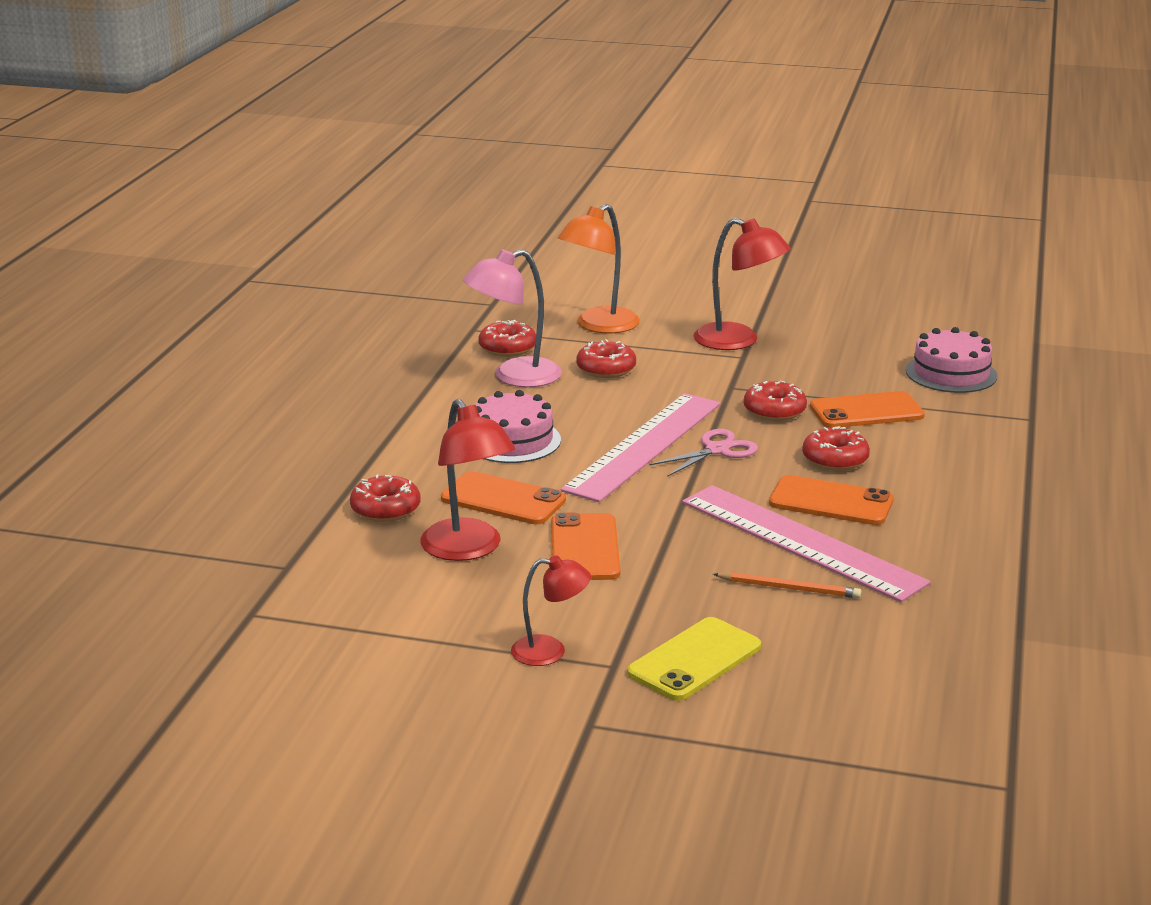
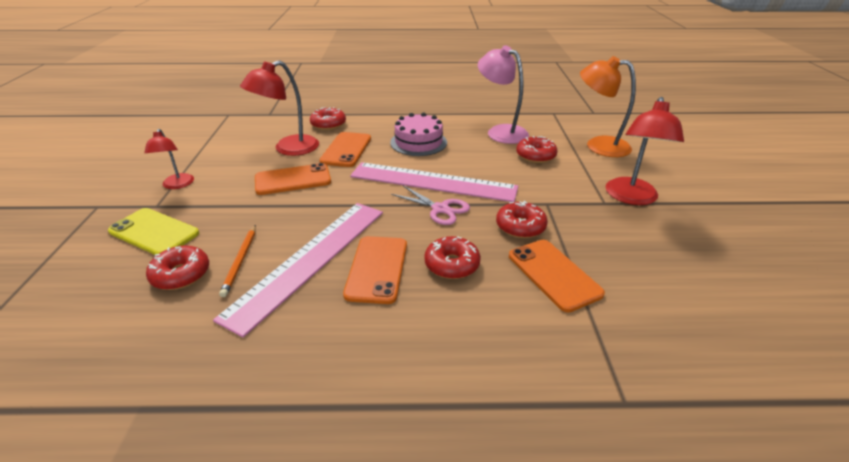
camera: 75 degrees right, 10 degrees up
red donut [478,320,536,357] -> red donut moved to [146,245,209,290]
pink cake [906,327,998,393] -> none

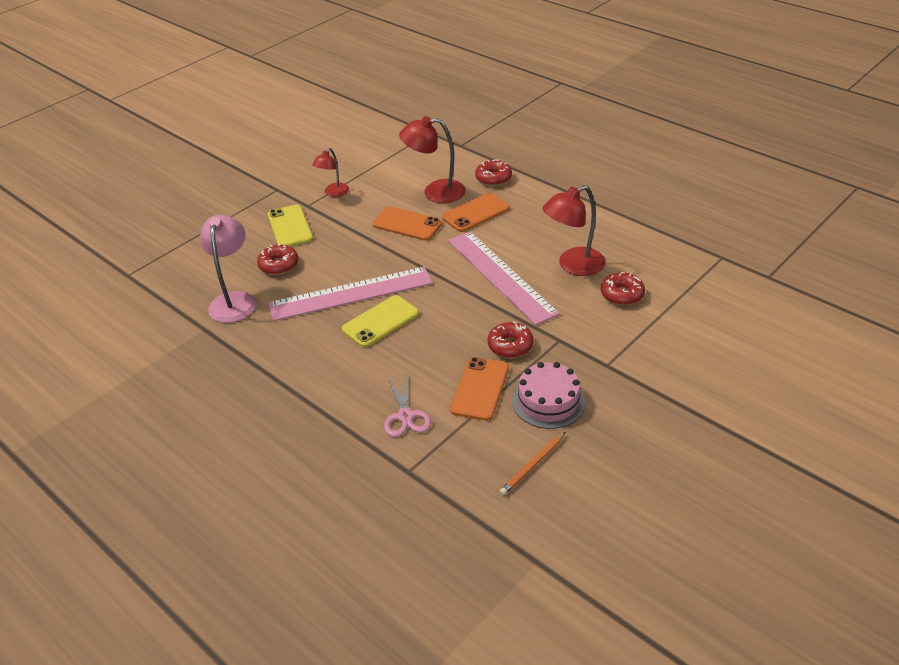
camera: 45 degrees right, 5 degrees up
orange pencil [219,225,256,297] -> orange pencil moved to [500,432,566,495]
orange phone [343,236,407,304] -> yellow phone [342,295,419,347]
pink cake [390,113,447,156] -> pink cake moved to [512,362,586,429]
pink scissors [391,185,470,225] -> pink scissors moved to [384,373,431,437]
red donut [424,236,481,279] -> none
pink lamp [478,45,529,144] -> pink lamp moved to [200,214,256,323]
orange lamp [580,56,636,157] -> none
red lamp [605,97,684,205] -> red lamp moved to [543,185,606,276]

